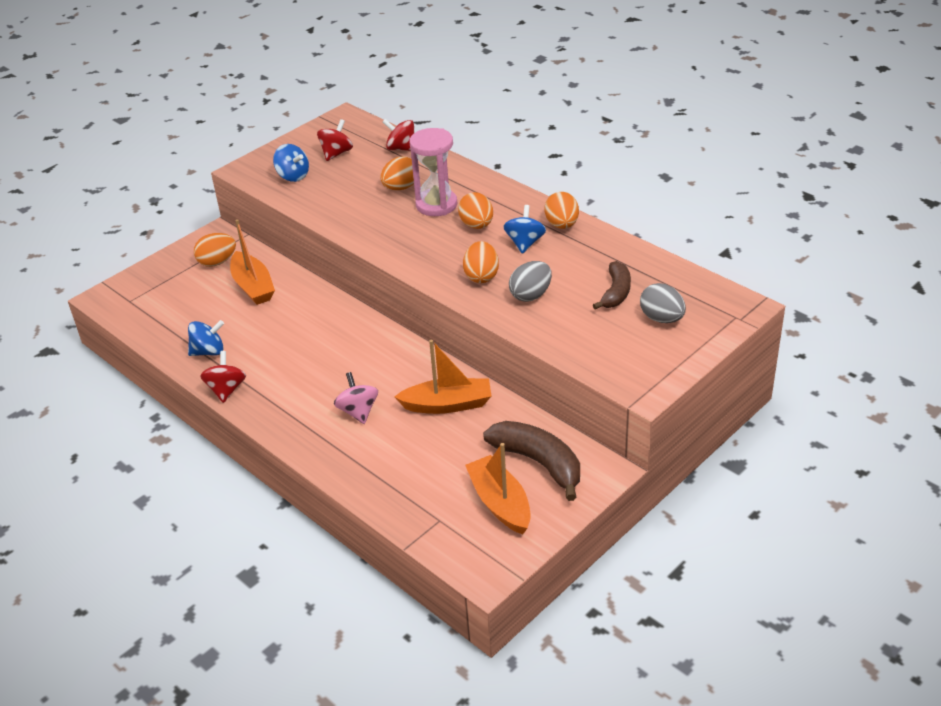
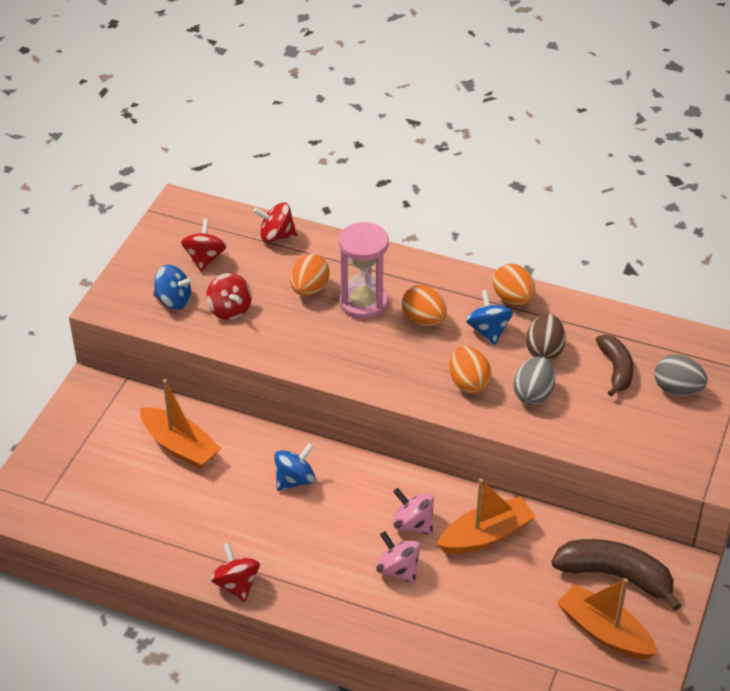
camera: 25 degrees left, 5 degrees up
blue spinning top [188,320,224,356] -> blue spinning top moved to [274,443,315,491]
orange egg [194,233,236,267] -> none
none -> red spinning top [206,273,252,320]
none -> pink spinning top [393,488,434,535]
none -> brown egg [526,313,566,360]

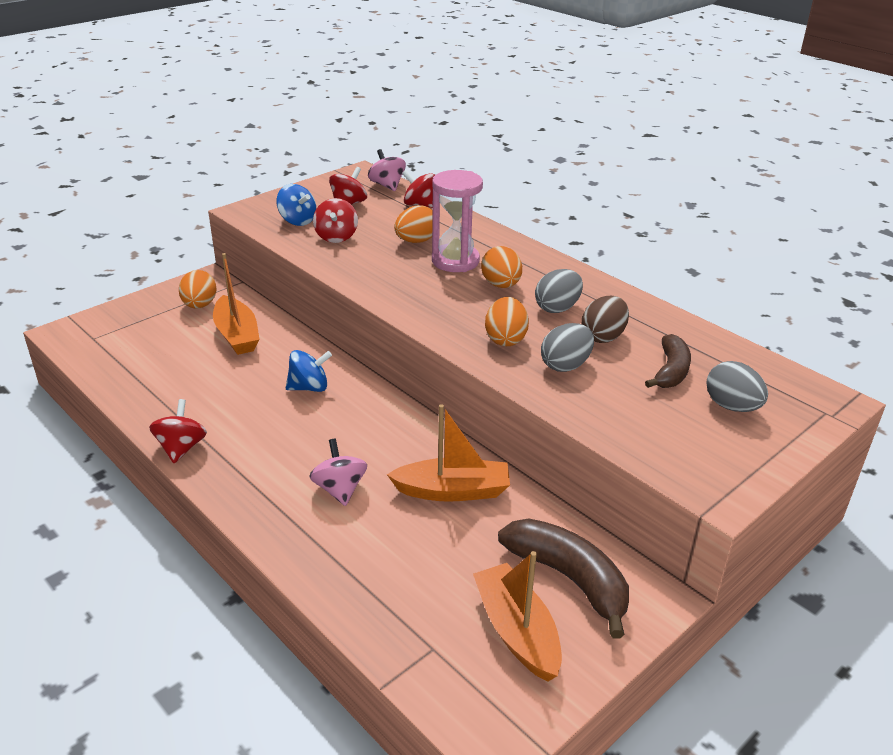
camera: 25 degrees right, 10 degrees down
pink spinning top [393,488,434,535] -> pink spinning top moved to [368,149,406,191]
blue spinning top [466,290,513,345] -> grey egg [535,269,583,313]
orange egg [493,264,535,305] -> orange egg moved to [179,270,217,309]

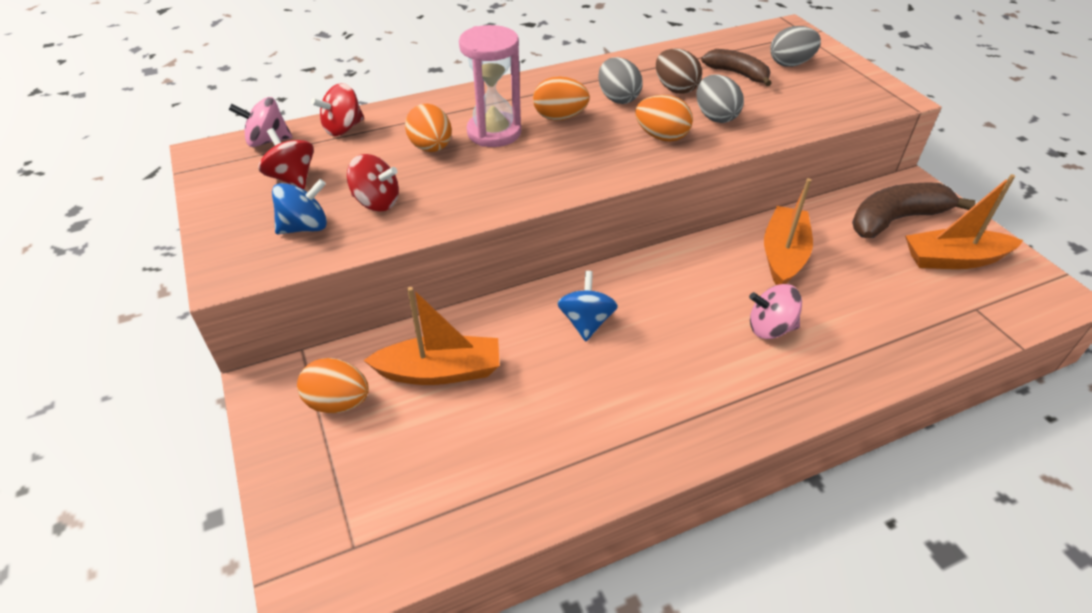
camera: 70 degrees left, 10 degrees up
red spinning top [149,399,207,463] -> none

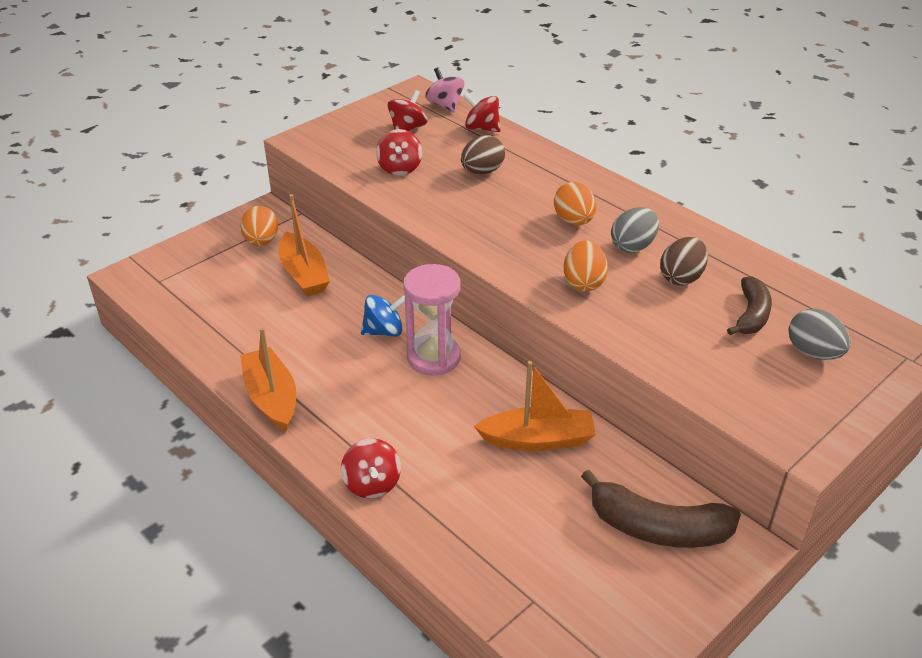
camera: 70 degrees right, 5 degrees down
blue spinning top [272,179,327,234] -> none
orange egg [405,104,452,152] -> brown egg [461,135,505,174]
pink hourglass [459,25,521,147] -> pink hourglass moved to [403,264,461,375]
grey egg [697,75,744,123] -> none
pink spinning top [749,284,802,339] -> none
brown banana [852,182,975,238] -> brown banana turned 150 degrees clockwise [581,470,741,548]
orange boat [905,174,1023,269] -> orange boat moved to [240,327,296,432]
none -> red spinning top [341,438,401,498]

